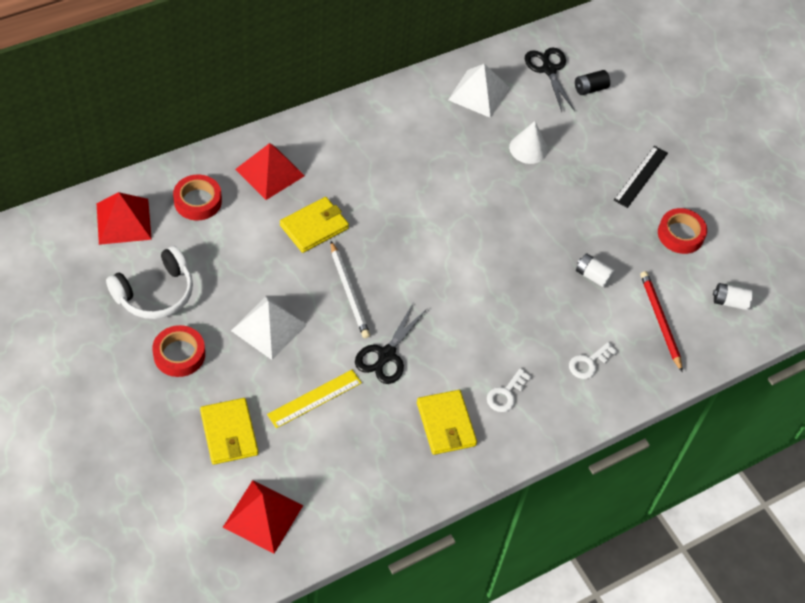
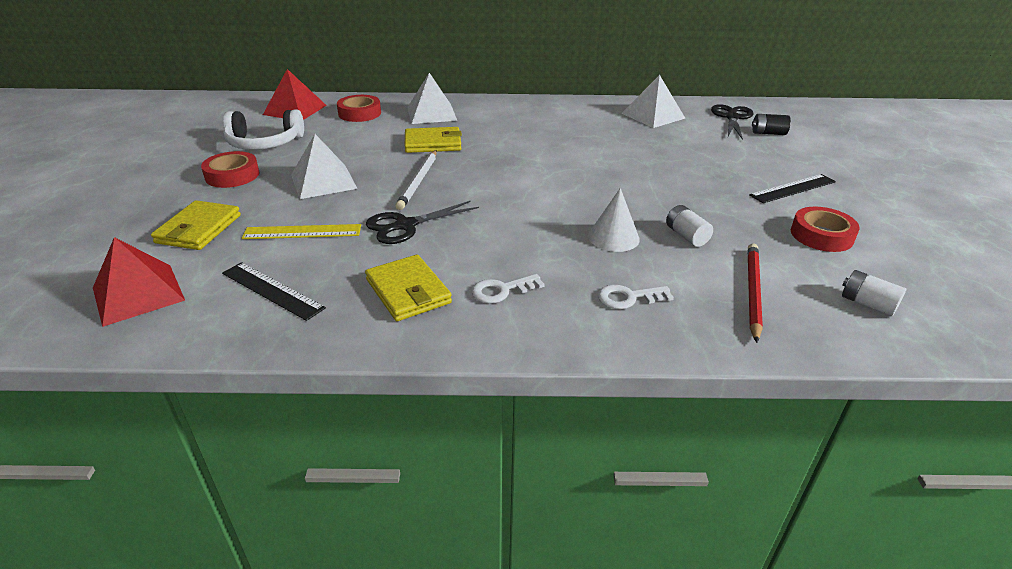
camera: 35 degrees right, 20 degrees down
red pyramid [235,143,305,200] -> white pyramid [407,73,457,124]
yellow wallet [417,390,477,455] -> yellow wallet turned 45 degrees counterclockwise [365,255,452,321]
white cone [509,121,548,164] -> white cone moved to [588,188,640,252]
none -> black ruler [222,262,326,321]

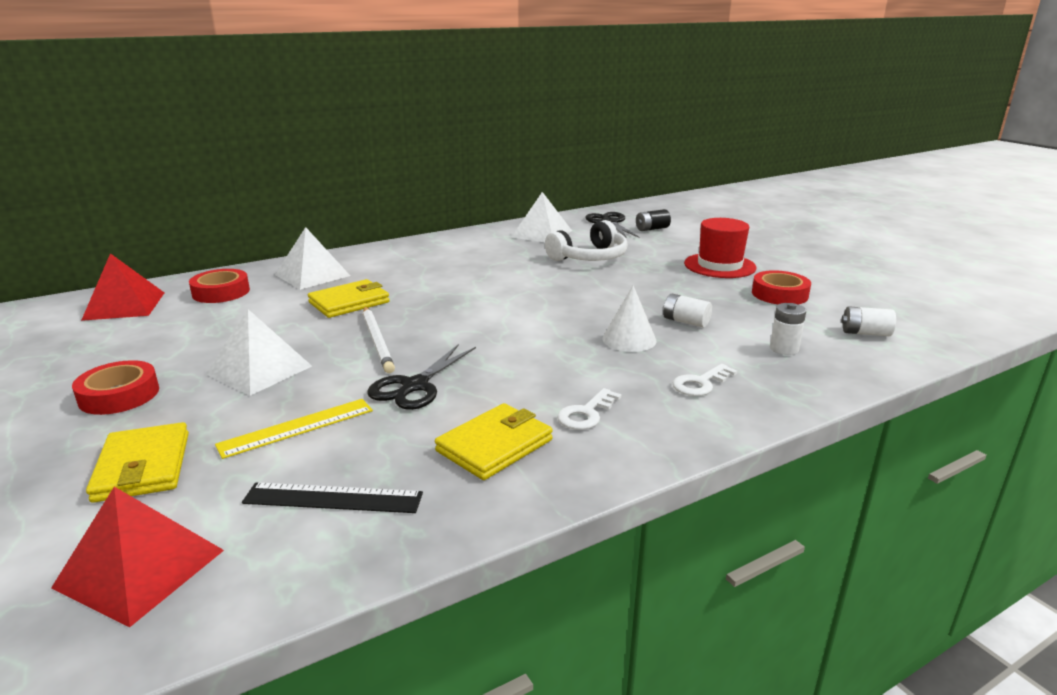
camera: 30 degrees left, 10 degrees down
white headphones [223,109,304,150] -> white headphones moved to [545,220,628,261]
yellow wallet [365,255,452,321] -> yellow wallet turned 75 degrees counterclockwise [435,403,553,480]
red pencil [747,244,763,343] -> white battery [770,303,806,355]
black ruler [749,174,836,203] -> red hat [684,218,757,278]

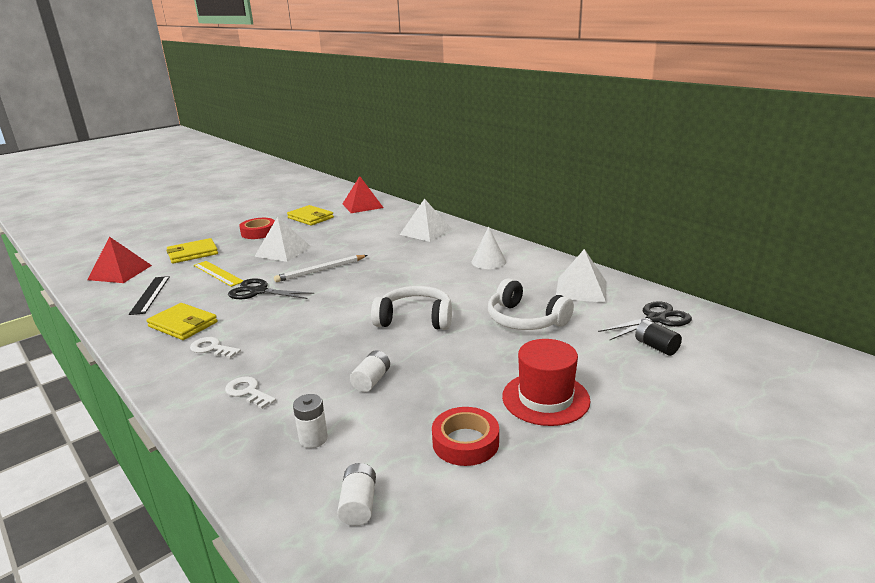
camera: 80 degrees right, 0 degrees up
red tape [189,269,250,303] -> none
yellow wallet [308,279,390,318] -> yellow wallet moved to [287,205,334,226]
white cone [602,285,657,352] -> white cone moved to [471,227,506,269]
none -> white headphones [371,286,452,330]

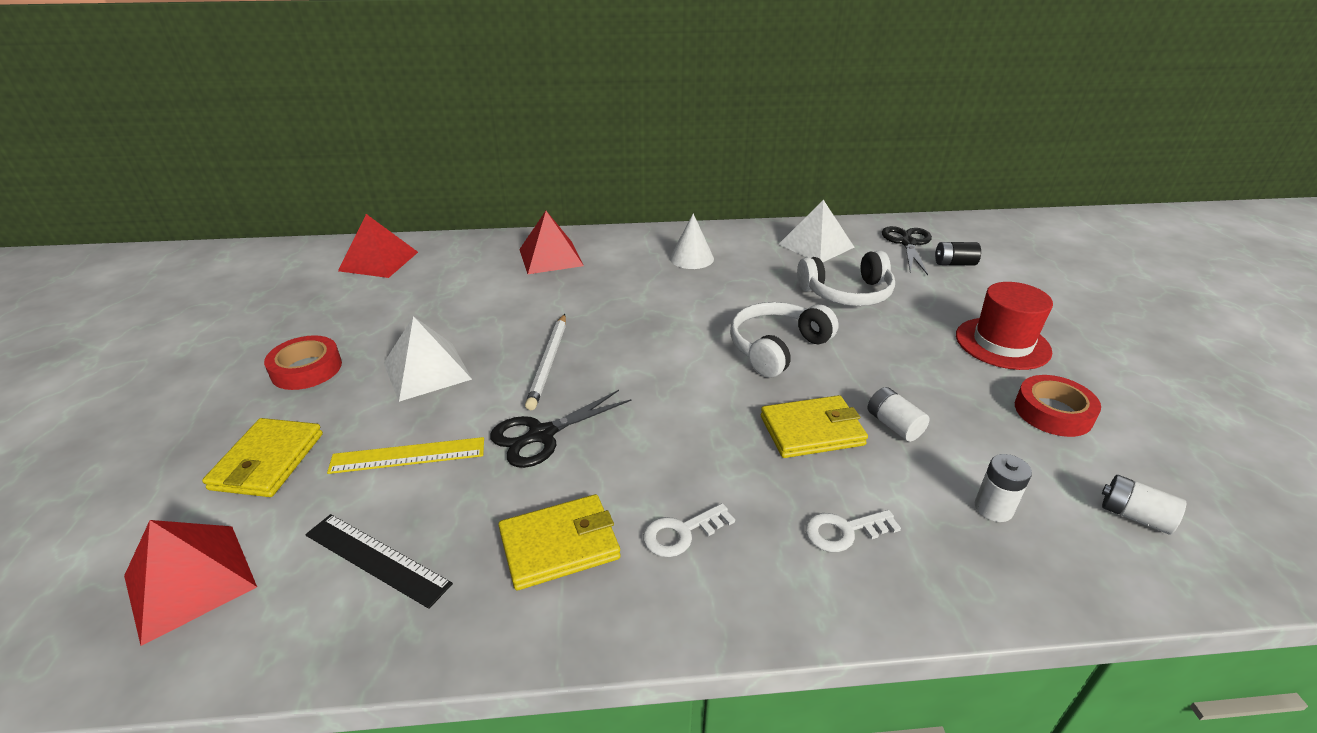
camera: 55 degrees left, 10 degrees up
yellow wallet [287,205,334,226] -> yellow wallet moved to [761,395,868,458]
white pyramid [400,199,453,242] -> red pyramid [519,211,584,274]

